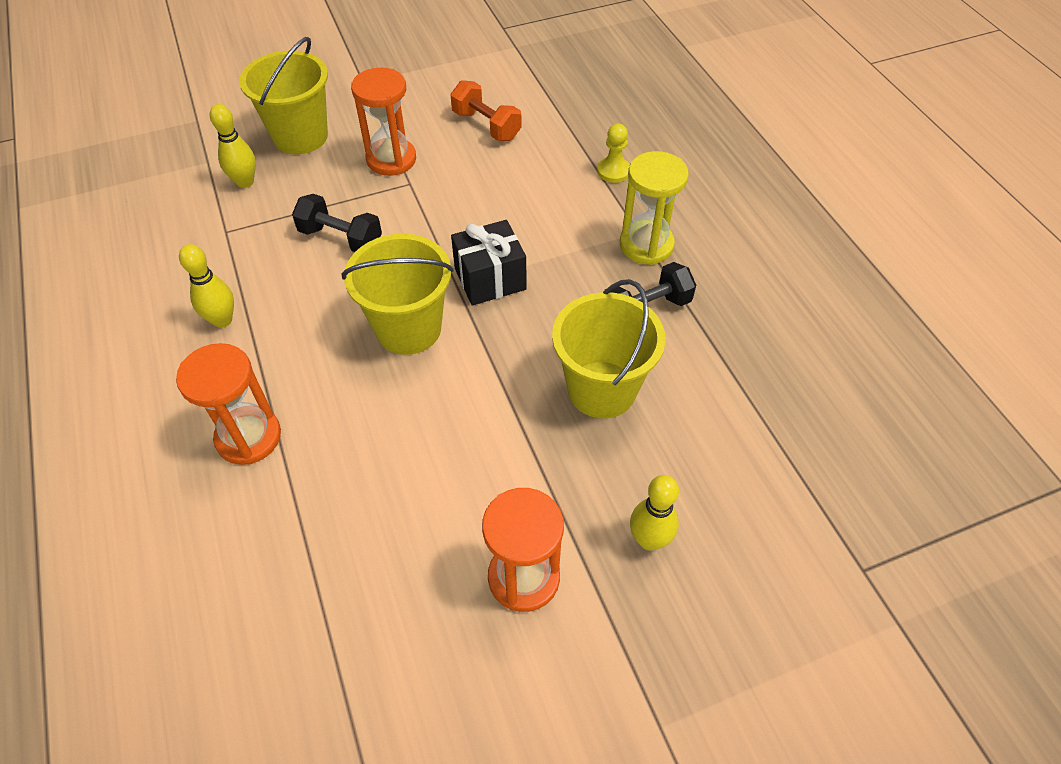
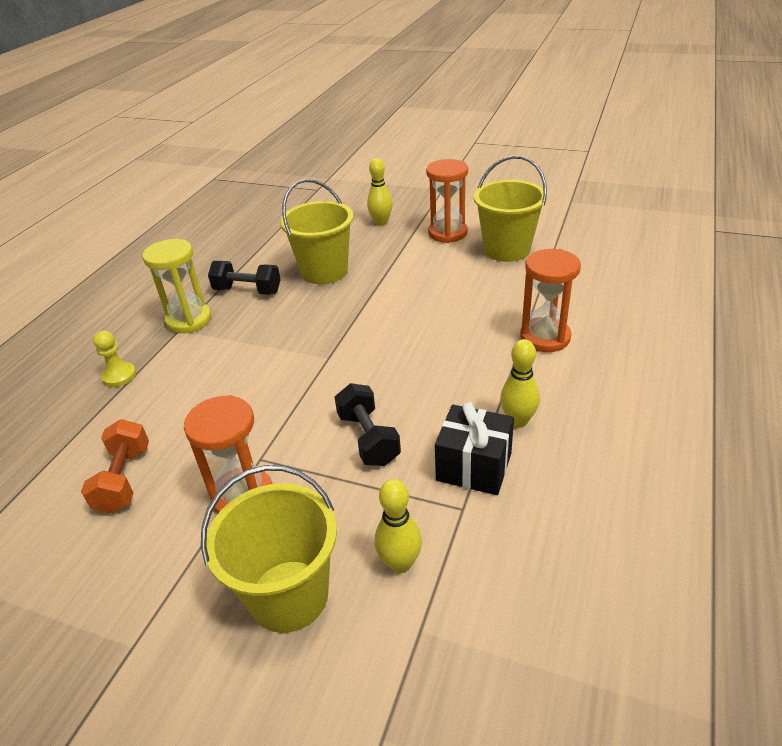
camera: 135 degrees left, 15 degrees down
yellow bucket [342,234,454,355] -> yellow bucket moved to [473,156,547,262]
black gift [451,220,526,306] -> black gift moved to [435,402,514,495]

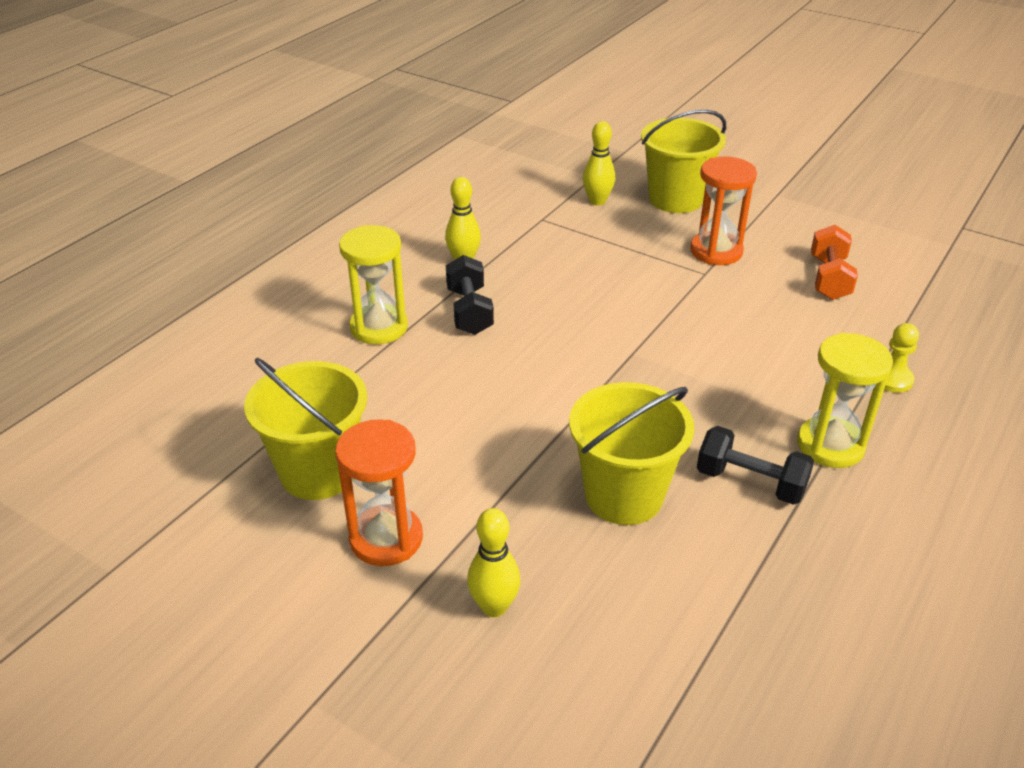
camera: 170 degrees left, 0 degrees up
black dumbbell [335,383,401,466] -> black dumbbell moved to [446,255,494,335]
black gift [435,402,514,495] -> none
orange hourglass [520,249,581,352] -> yellow hourglass [339,225,408,344]

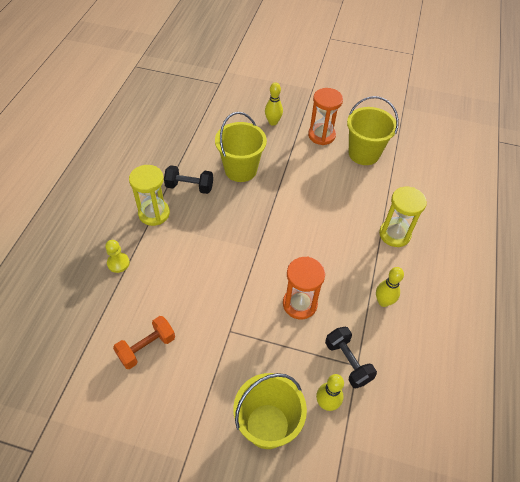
camera: 160 degrees right, 15 degrees up
black dumbbell [446,255,494,335] -> black dumbbell moved to [325,327,377,388]
orange hourglass [690,157,757,265] -> orange hourglass moved to [283,256,325,319]
orange dumbbell [811,225,858,300] -> orange dumbbell turned 60 degrees clockwise [113,316,175,369]

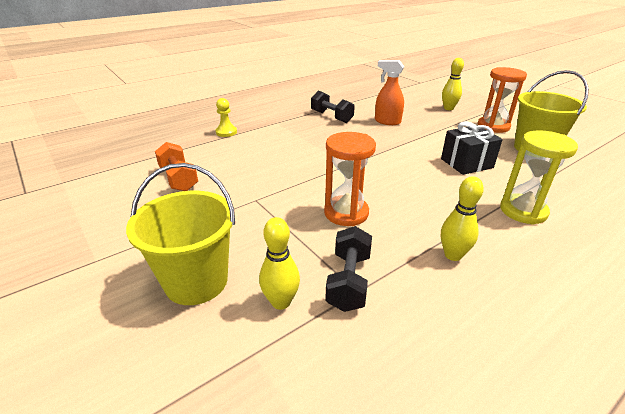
camera: 40 degrees right, 20 degrees down
orange dumbbell [113,316,175,369] -> orange dumbbell turned 60 degrees clockwise [155,142,198,191]
yellow hourglass [129,165,170,226] -> none
yellow bucket [215,112,267,182] -> orange spray bottle [375,60,404,125]
none -> black gift [441,122,503,175]

